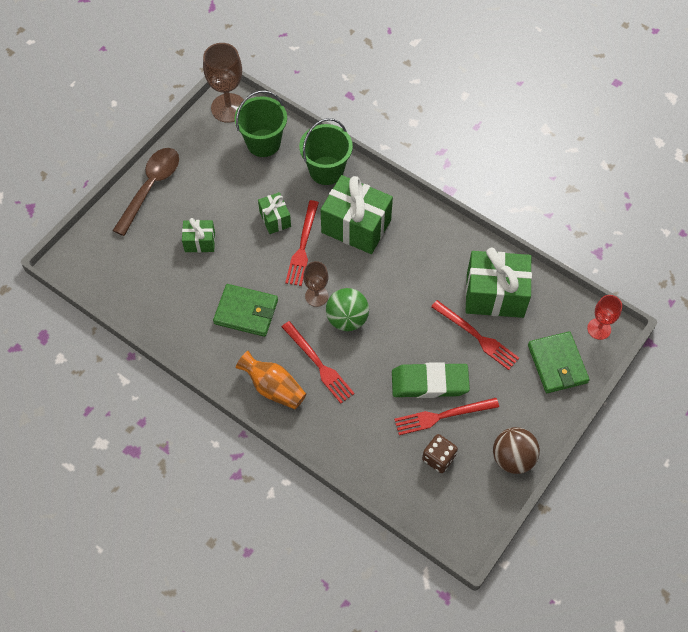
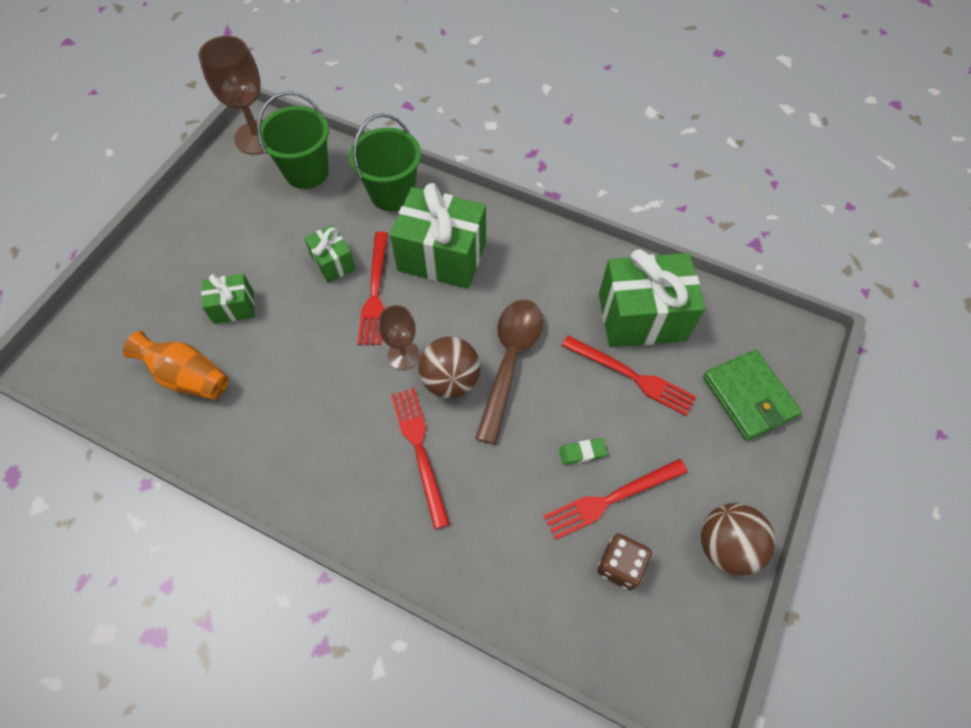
camera: 10 degrees left, 0 degrees up
brown spoon [113,148,179,236] -> brown spoon moved to [475,300,543,444]
green wallet [213,284,278,337] -> none
orange vase [236,351,306,409] -> orange vase moved to [123,331,229,400]
red fork [282,321,355,403] -> red fork turned 150 degrees counterclockwise [391,388,450,529]
green ball [326,288,369,331] -> brown ball [418,337,480,399]
green eraser [392,362,470,398] -> green eraser [559,438,607,465], size x0.41
red goblet [587,295,622,340] -> none

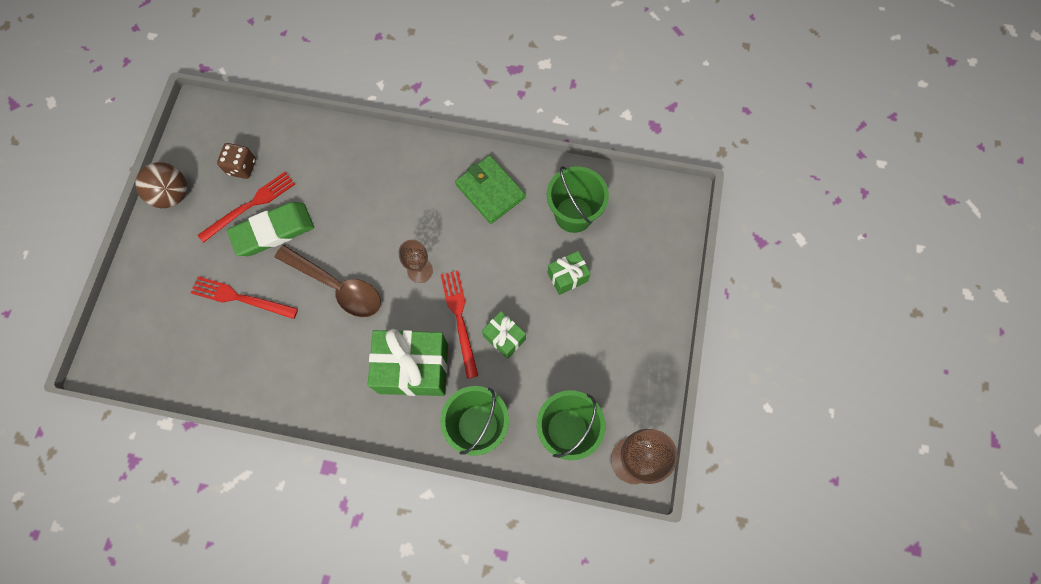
camera: 165 degrees right, 10 degrees up
orange vase [123,331,229,400] -> green bucket [547,166,609,233]
red fork [391,388,450,529] -> none
brown ball [418,337,480,399] -> none
brown spoon [475,300,543,444] -> brown spoon turned 60 degrees counterclockwise [275,245,381,317]
green eraser [559,438,607,465] -> green eraser [227,202,314,256], size x2.42
green gift [599,249,705,347] -> none
green wallet [703,350,802,441] -> green wallet moved to [455,155,526,224]

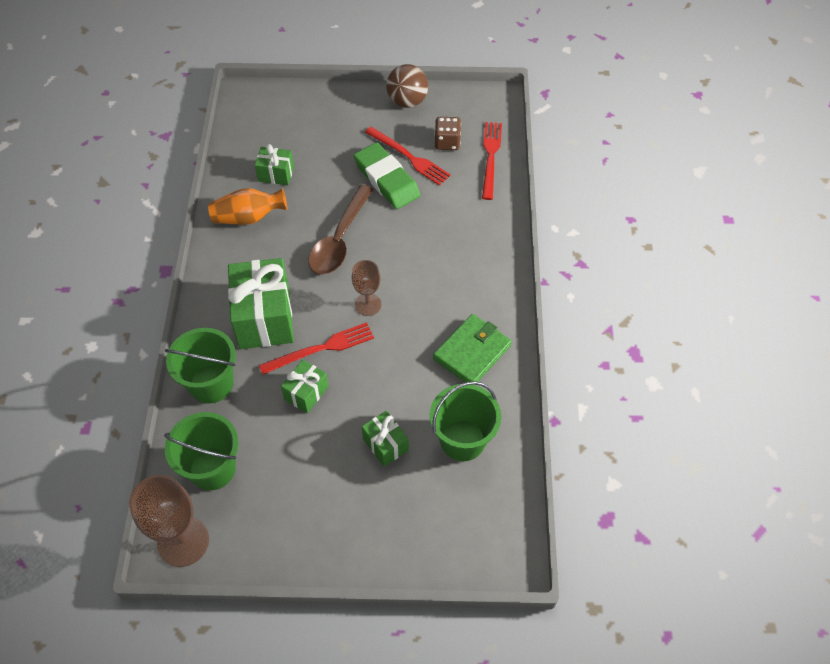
camera: 80 degrees right, 15 degrees down
red fork [191,276,298,319] -> red fork moved to [482,122,502,200]
none -> orange vase [208,188,287,225]
none -> green gift [255,144,294,185]

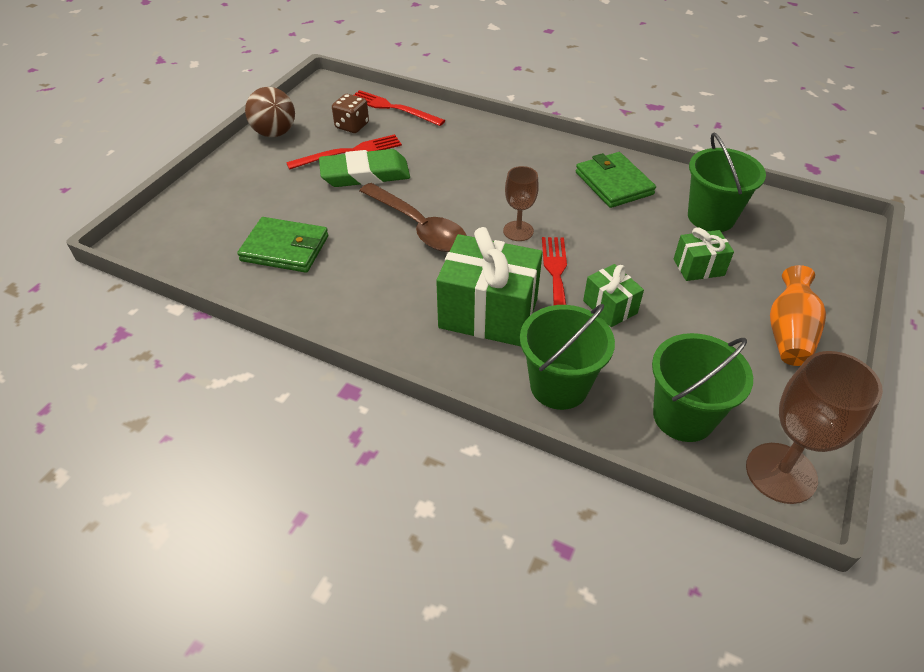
camera: 65 degrees left, 10 degrees down
orange vase [208,188,287,225] -> orange vase moved to [770,265,826,366]
green gift [255,144,294,185] -> green wallet [237,217,328,273]

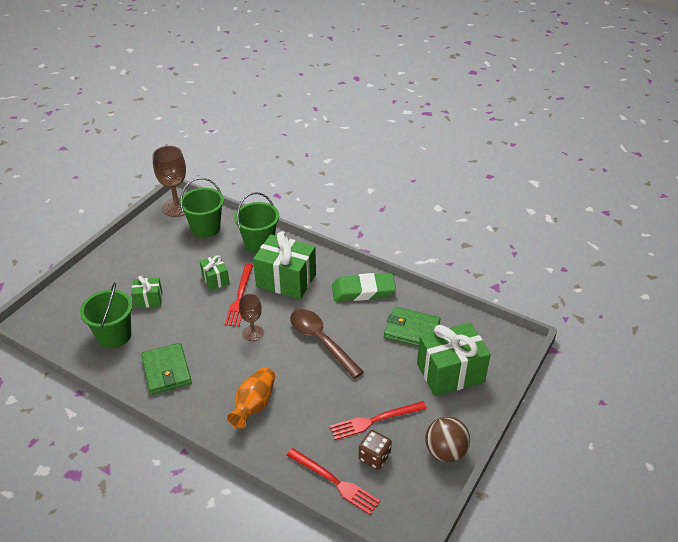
camera: 175 degrees left, 5 degrees down
green eraser [319,149,410,187] -> green eraser moved to [332,273,396,301]
orange vase [770,265,826,366] -> orange vase moved to [227,367,275,429]
none -> green gift [417,323,491,396]

